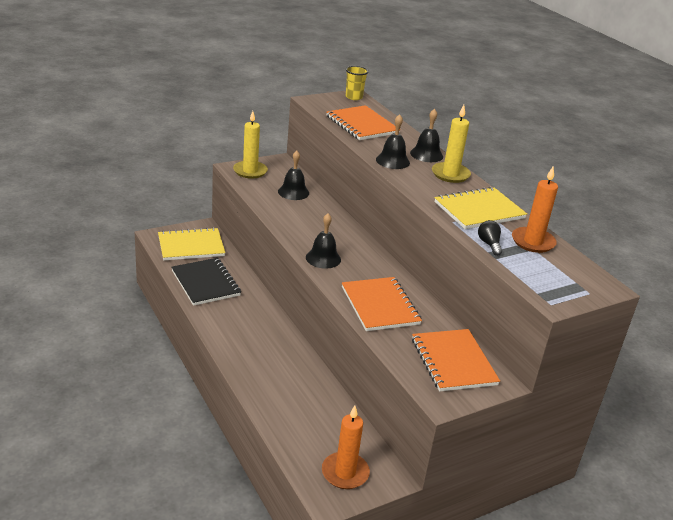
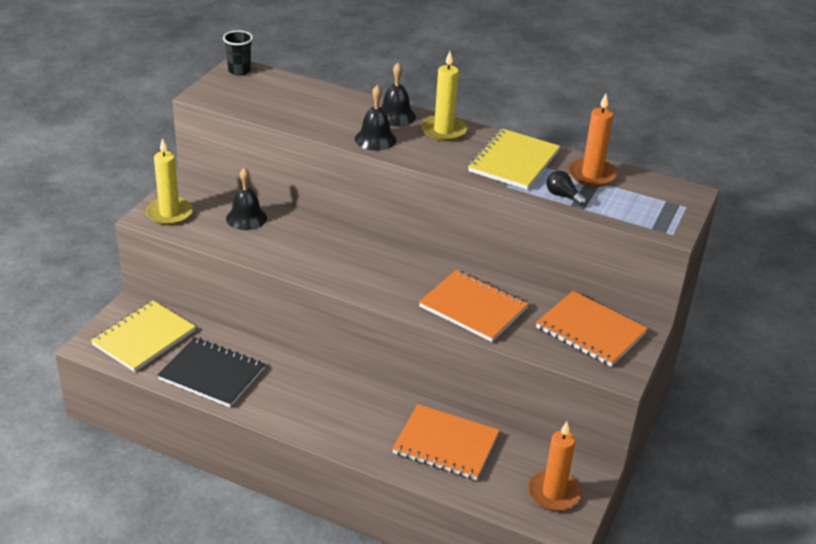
camera: 35 degrees left, 5 degrees up
black bell [306,214,341,269] -> none
orange notebook [326,105,400,140] -> orange notebook moved to [392,404,500,480]
yellow cup [346,66,368,100] -> black cup [223,31,253,76]

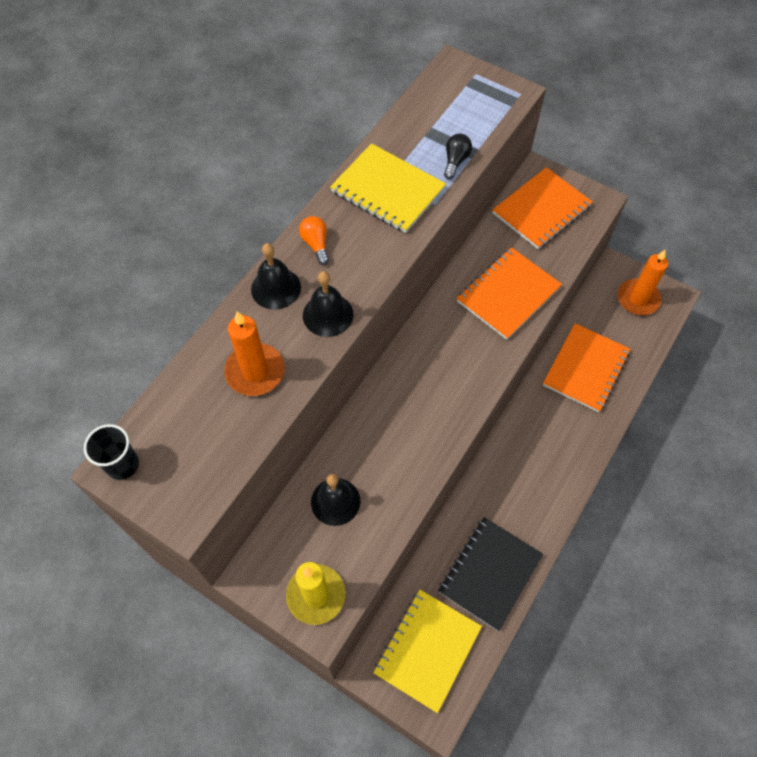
camera: 80 degrees left, 25 degrees up
yellow notebook [91,300,196,372] -> yellow notebook turned 75 degrees clockwise [373,590,482,713]
yellow candle [421,51,467,141] -> orange light bulb [299,216,329,265]
black light bulb [547,171,587,206] -> black light bulb turned 150 degrees clockwise [444,134,472,179]
orange candle [568,94,617,187] -> orange candle moved to [224,311,285,396]

